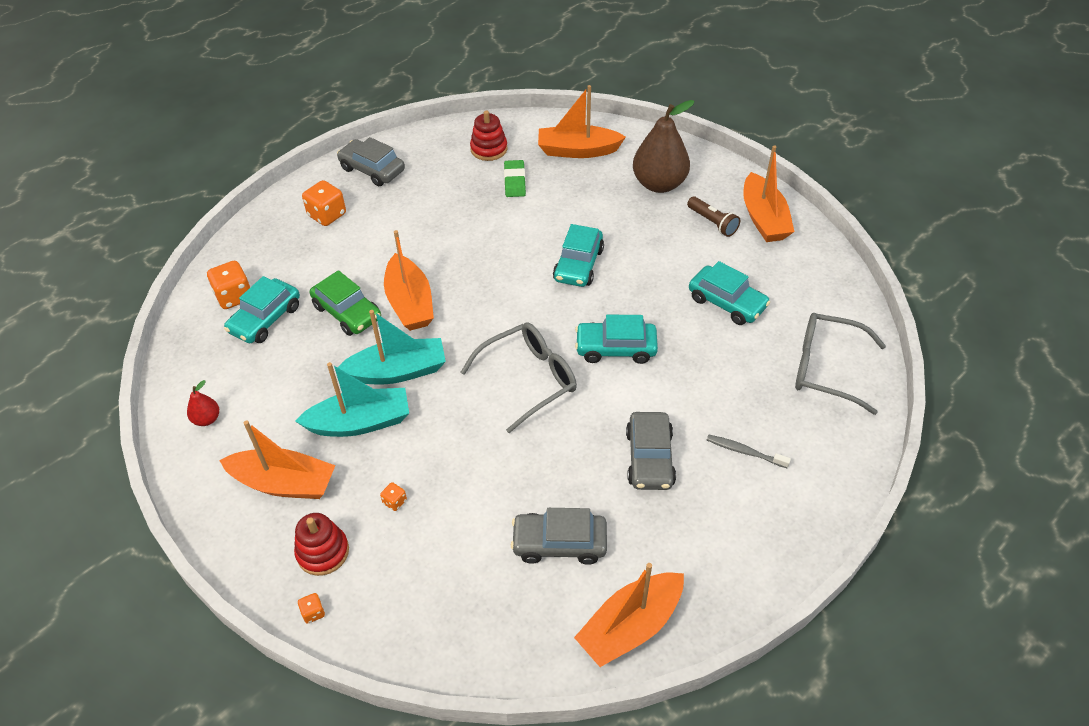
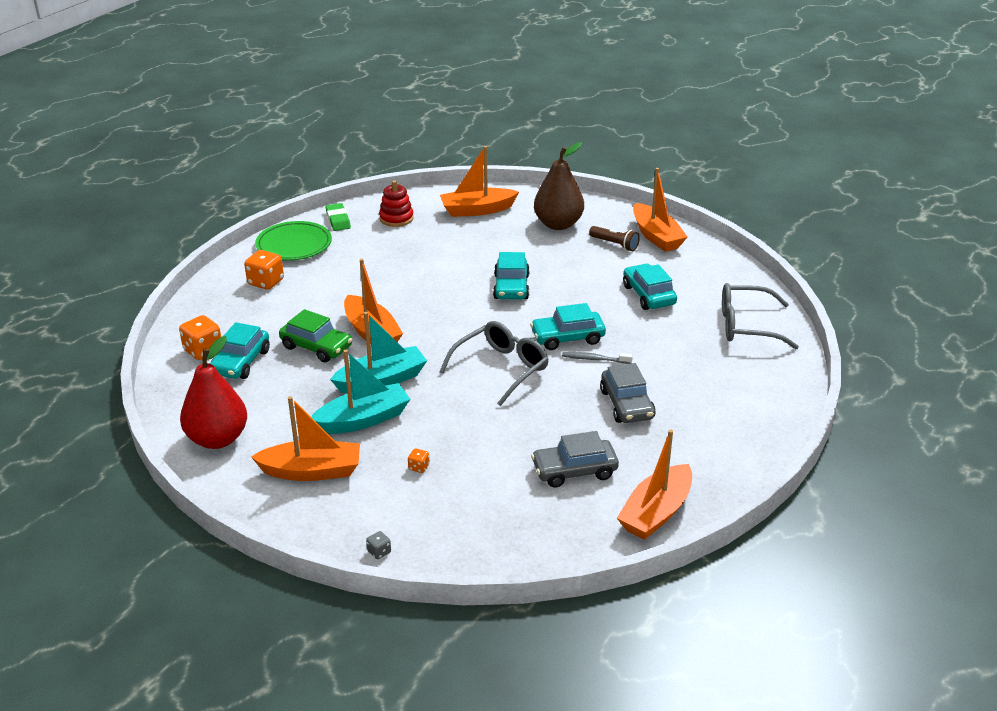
camera: 15 degrees left, 15 degrees down
red pear [187,380,219,426] -> red pear [180,336,247,449], size x2.23
red stacking toy [294,513,349,576] -> none
orange dice [298,593,325,624] -> grey dice [366,531,391,559]
grey car [337,137,405,186] -> green plate [255,221,332,261]
green eraser [504,160,526,197] -> green eraser moved to [326,203,351,231]
turquoise car [689,261,770,325] -> turquoise car turned 135 degrees counterclockwise [623,264,677,310]
grey toothbrush [707,435,791,468] -> grey toothbrush moved to [562,352,633,364]

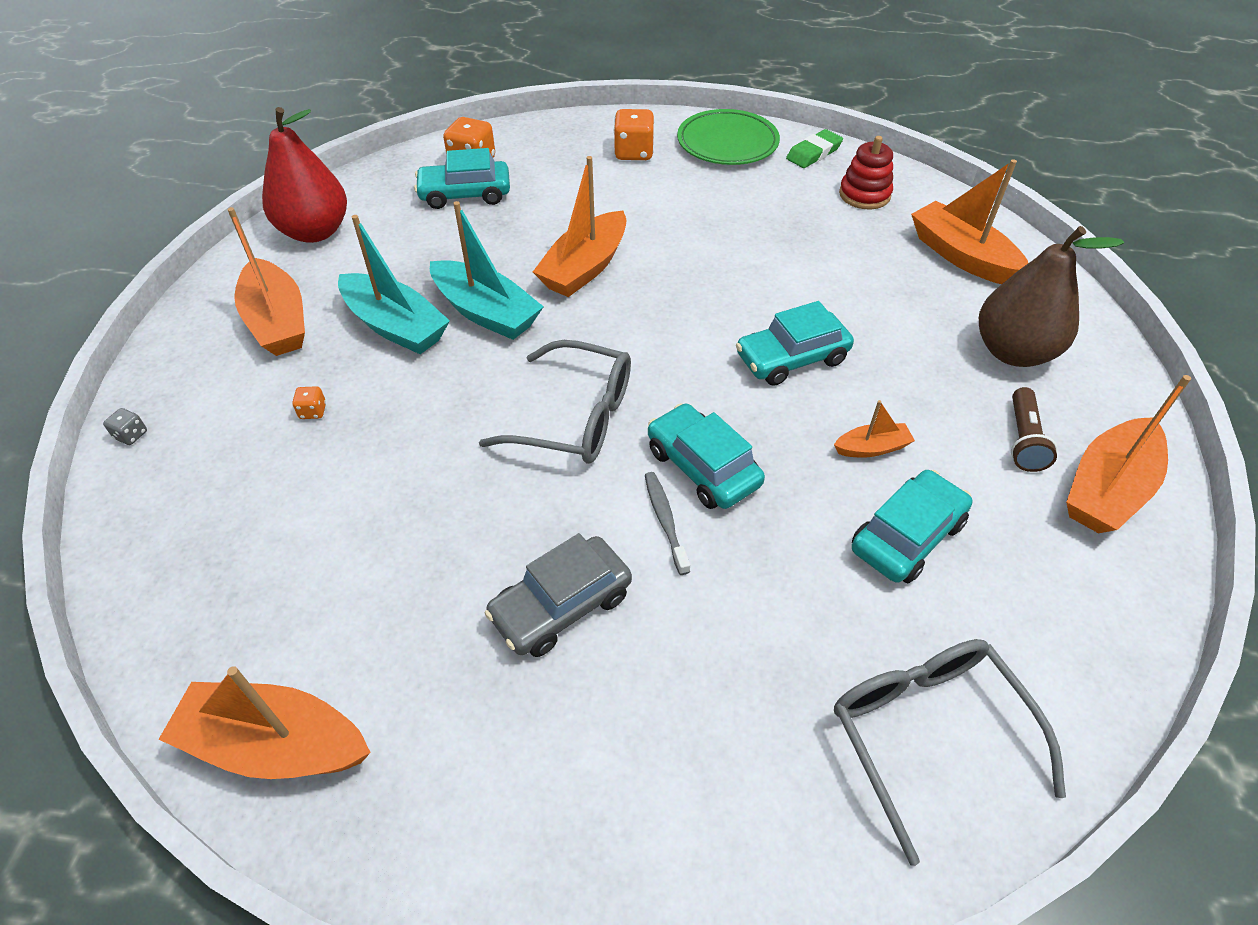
camera: 65 degrees right, 15 degrees up
green car [279,309,352,362] -> none
grey car [531,431,619,488] -> none
none -> orange boat [834,400,915,458]

